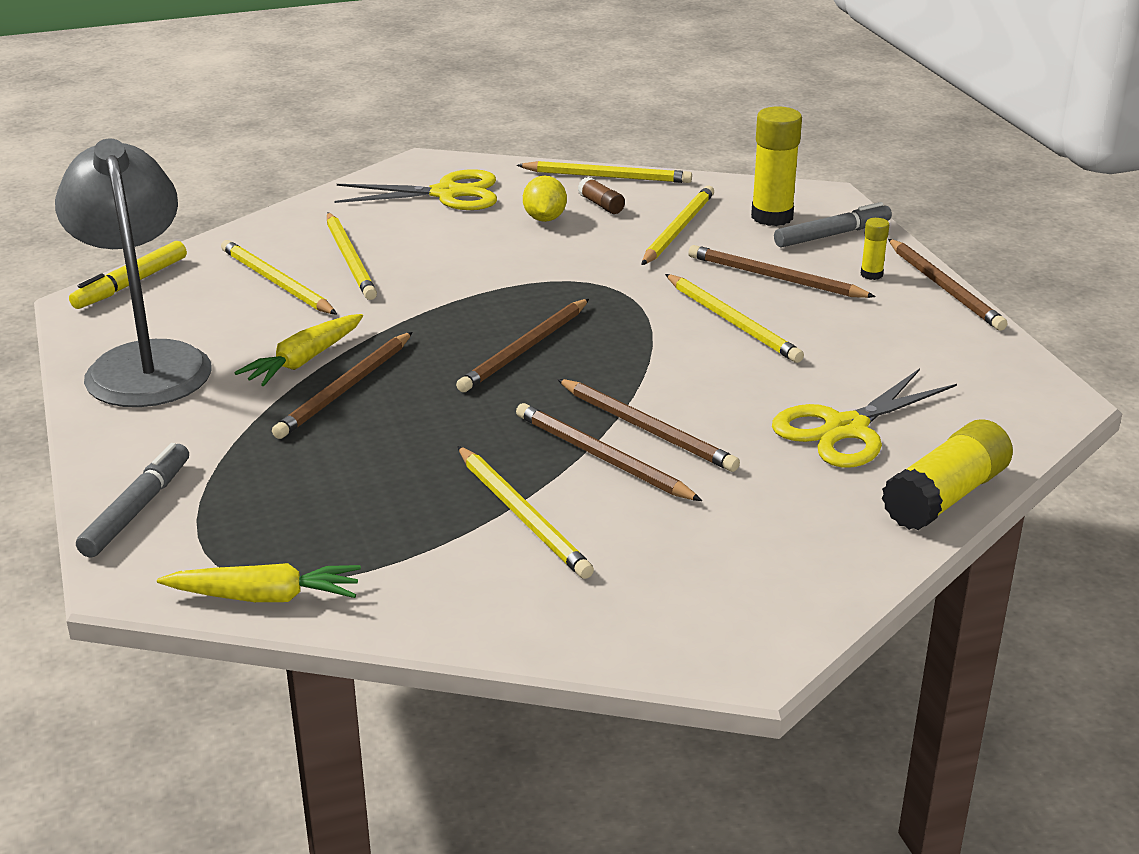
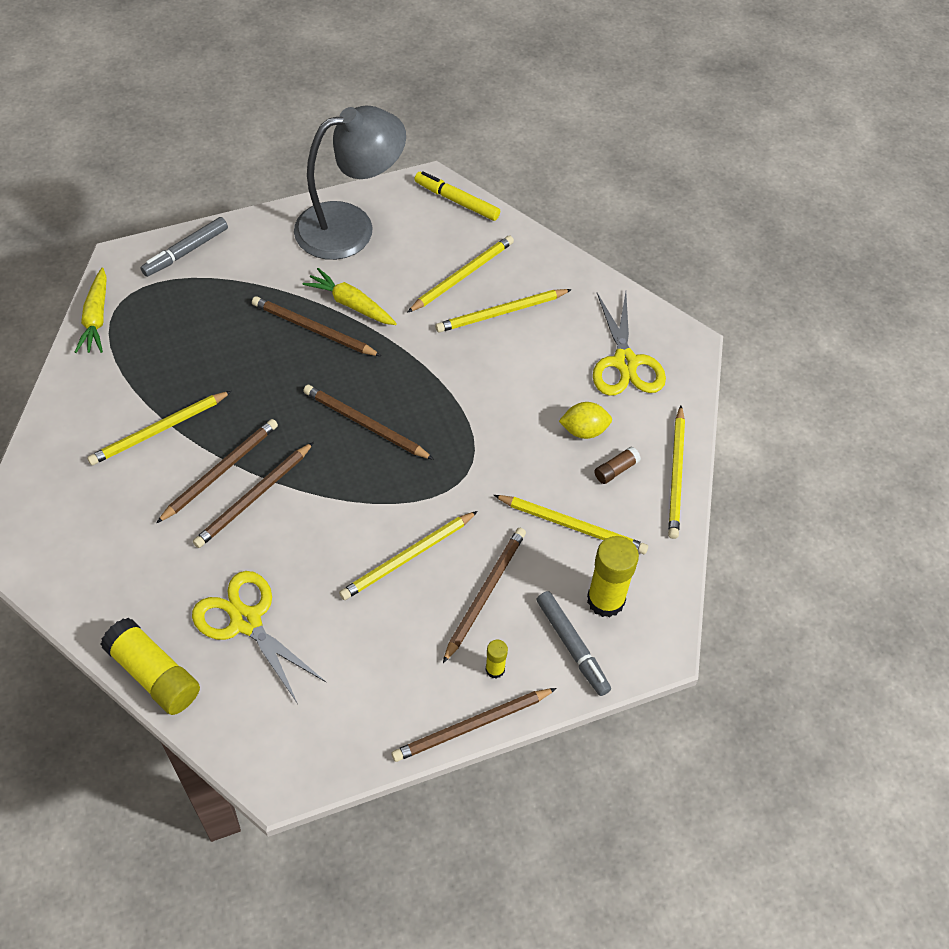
camera: 85 degrees right, 25 degrees up
grey marker [76,443,189,557] -> grey marker turned 120 degrees clockwise [140,217,228,277]

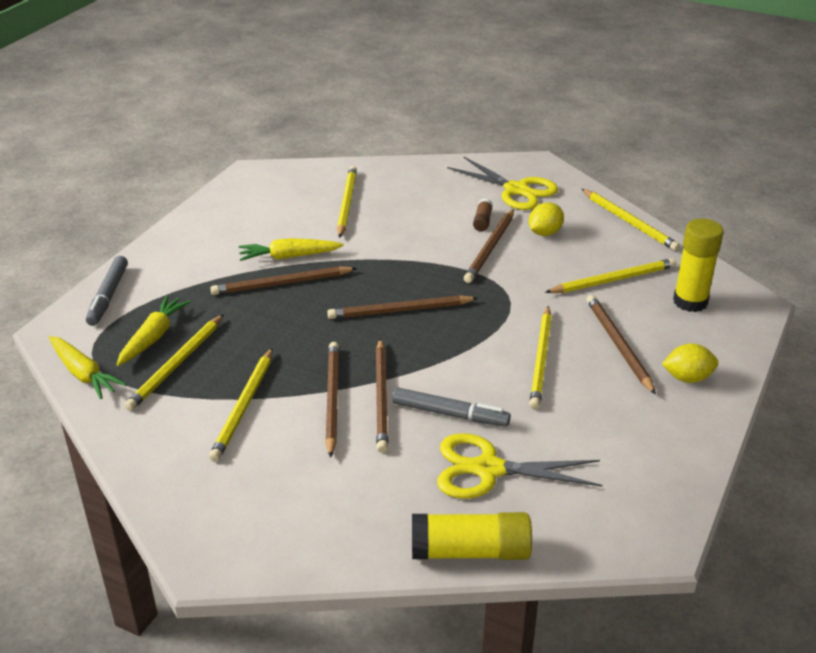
camera: 40 degrees left, 20 degrees down
grey lamp [294,105,406,260] -> none
brown pencil [391,688,557,762] -> brown pencil moved to [464,209,514,283]
yellow marker [414,171,500,221] -> none
yellow pencil [435,289,572,333] -> yellow pencil moved to [124,314,224,411]
yellow glue stick [485,640,508,679] -> yellow lemon [662,344,719,383]
grey marker [537,591,611,696] -> grey marker moved to [392,387,511,427]
brown glue stick [594,447,641,484] -> brown glue stick moved to [473,199,493,232]
none -> yellow carrot [117,295,191,366]

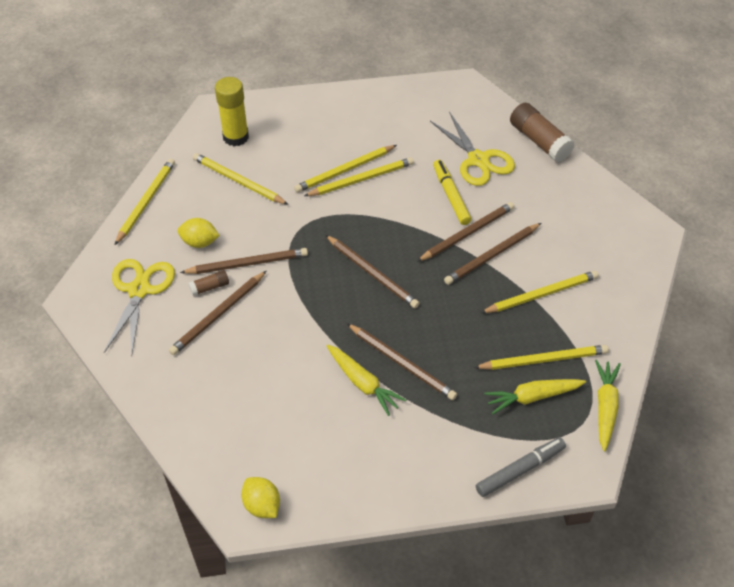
camera: 125 degrees left, 15 degrees up
yellow pencil [337,166,357,238] -> yellow pencil moved to [294,145,397,193]
grey marker [392,387,511,427] -> yellow marker [433,160,471,225]
yellow glue stick [412,512,532,560] -> brown glue stick [510,103,575,162]
brown pencil [587,295,656,395] -> brown pencil moved to [169,271,266,355]
yellow lemon [662,344,719,383] -> yellow lemon moved to [241,477,280,518]

